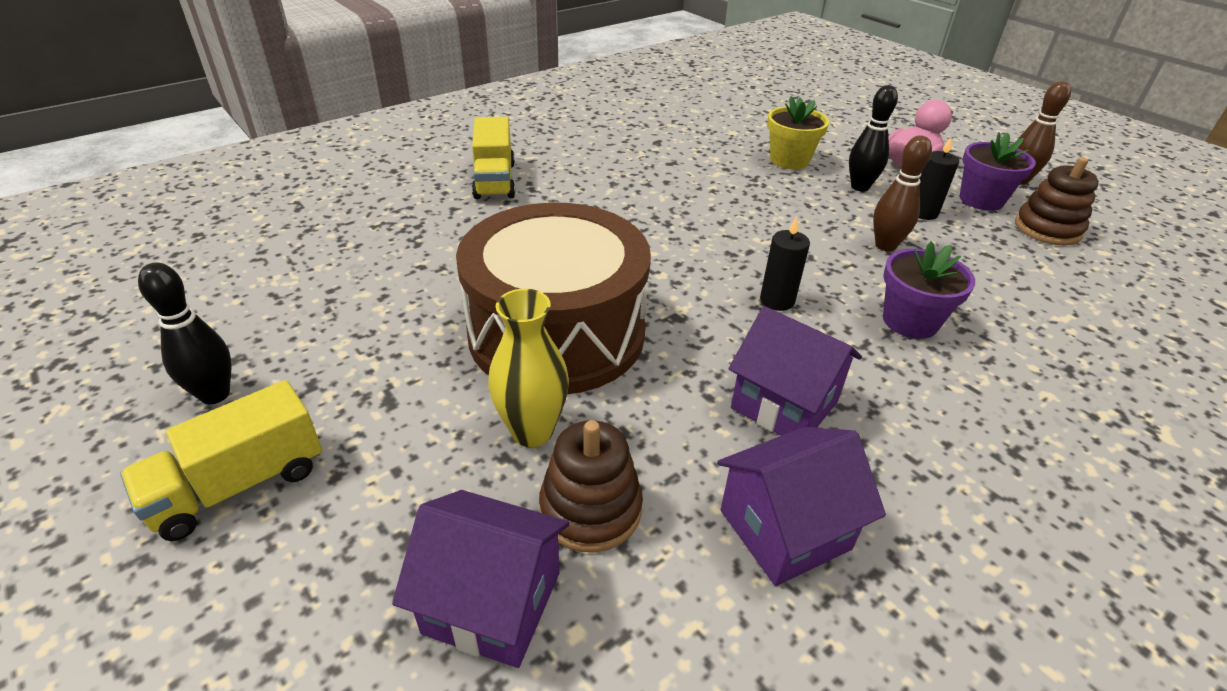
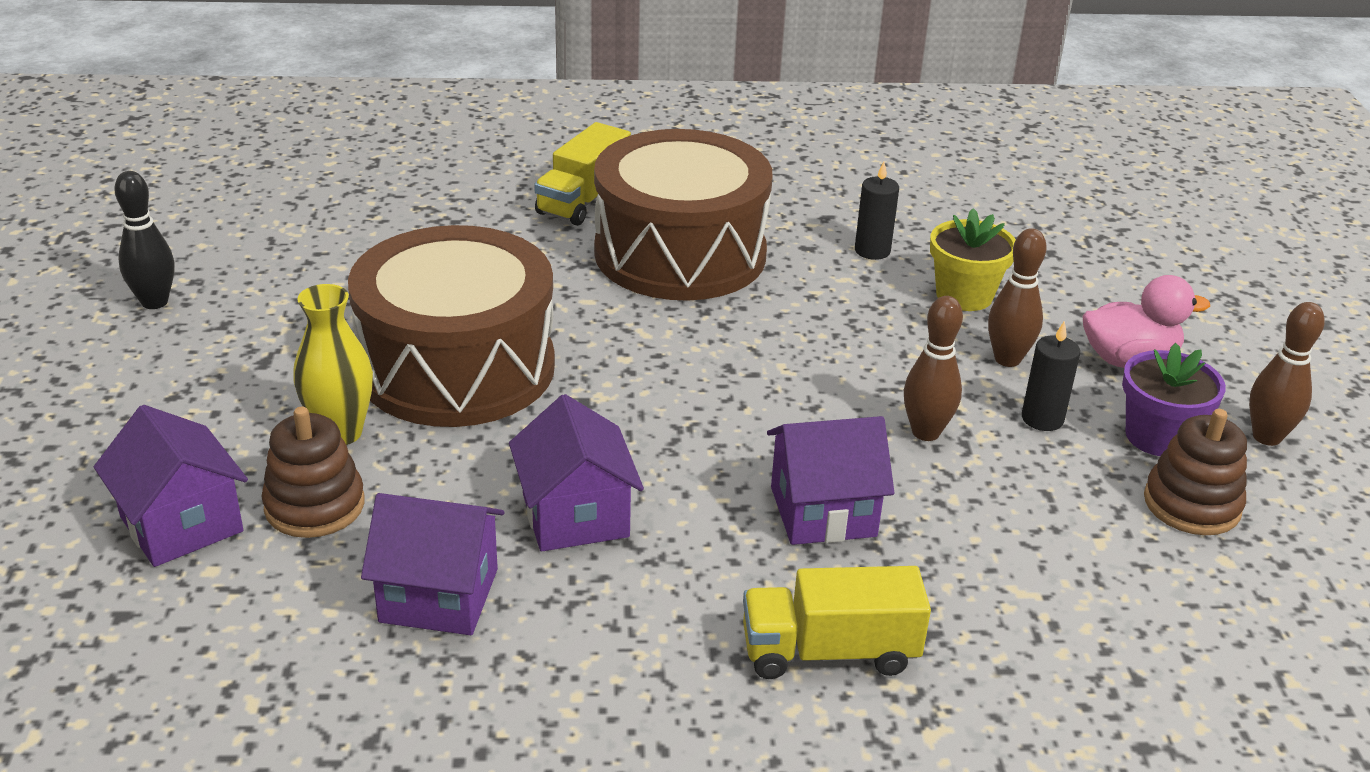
camera: 35 degrees right, 5 degrees down
yellow truck [120,380,322,541] -> yellow truck moved to [743,566,931,679]
black candle [760,216,810,311] -> black candle moved to [855,161,899,260]
black bowling pin [849,85,898,192] -> brown bowling pin [988,228,1047,367]
purple flower pot [883,241,975,339] -> purple house [767,416,894,545]
none -> brown drum [594,129,773,301]

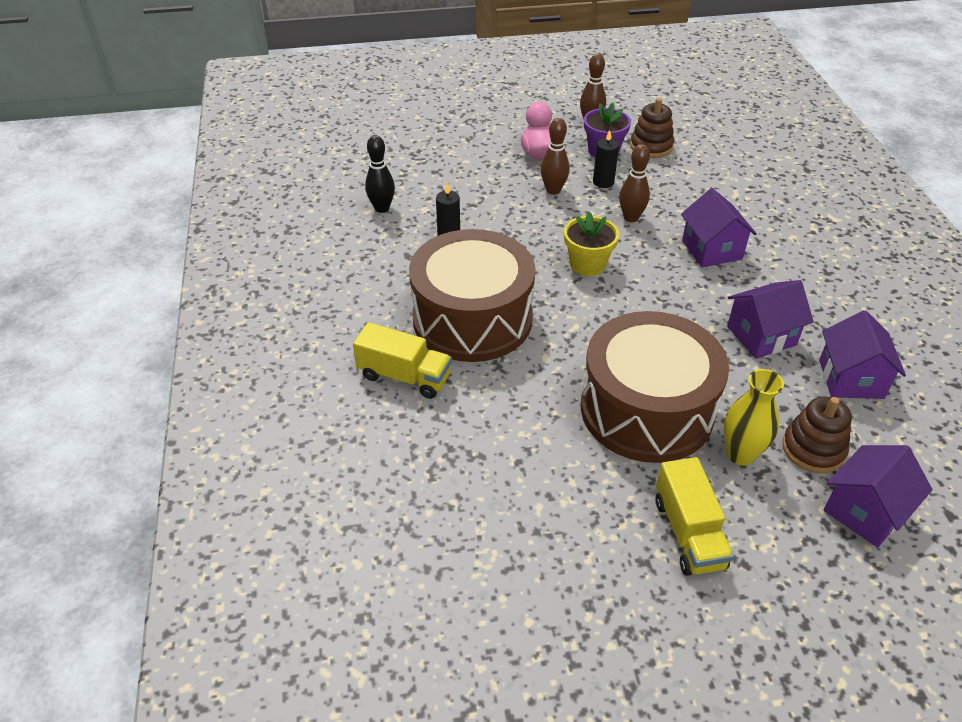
camera: 95 degrees left, 10 degrees up
black bowling pin [114,171,174,309] -> black bowling pin moved to [365,135,395,213]
yellow truck [743,566,931,679] -> yellow truck moved to [656,457,734,576]
yellow flower pot [930,208,1016,311] -> yellow flower pot moved to [564,212,619,276]

